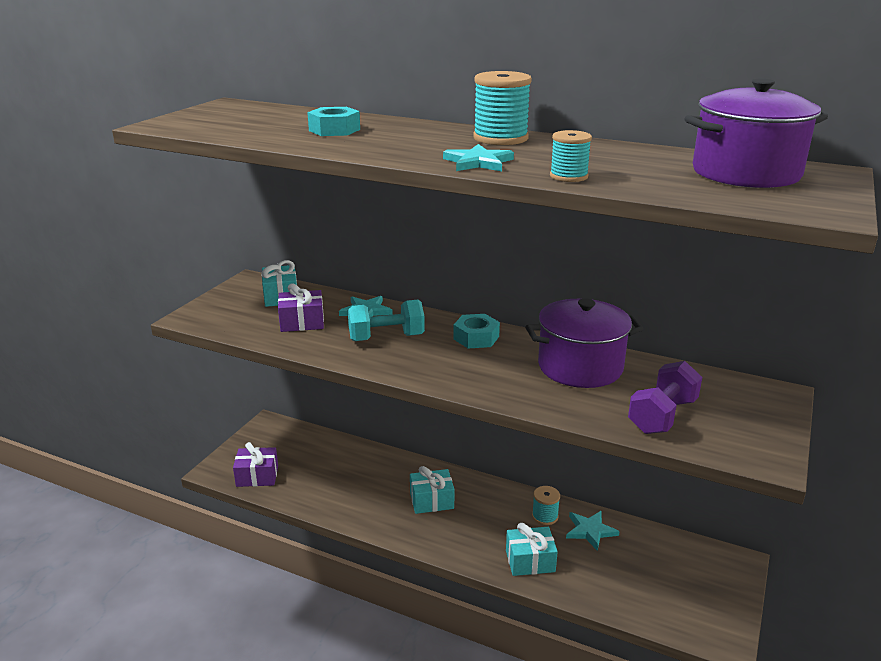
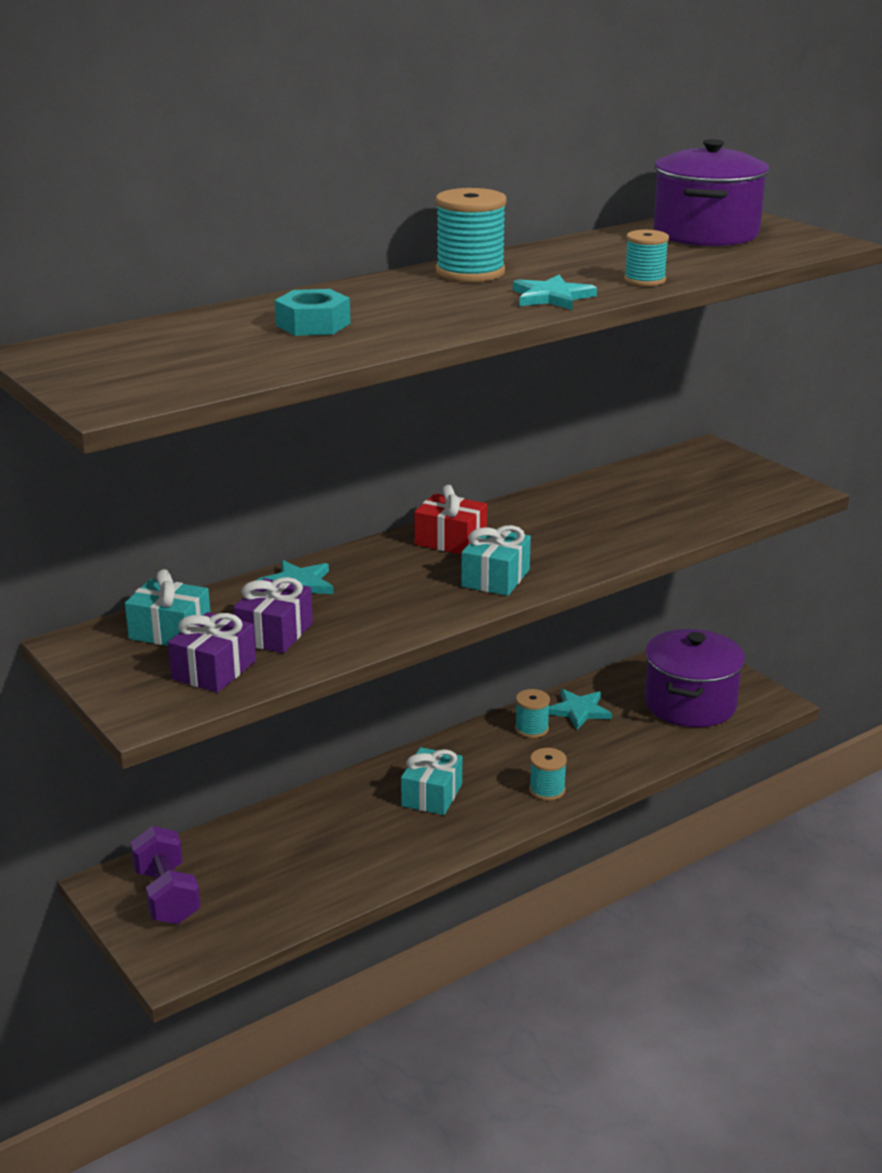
camera: 60 degrees left, 0 degrees up
purple gift [233,442,278,487] -> purple gift moved to [168,612,256,693]
turquoise dumbbell [348,300,425,341] -> none
turquoise nut [453,314,500,348] -> red gift [414,485,487,555]
turquoise gift [506,523,558,576] -> turquoise gift moved to [461,525,531,596]
purple pot [525,299,643,388] -> purple pot moved to [645,629,745,727]
purple dumbbell [628,361,702,434] -> purple dumbbell moved to [130,826,200,924]
none -> turquoise spool [529,748,567,801]

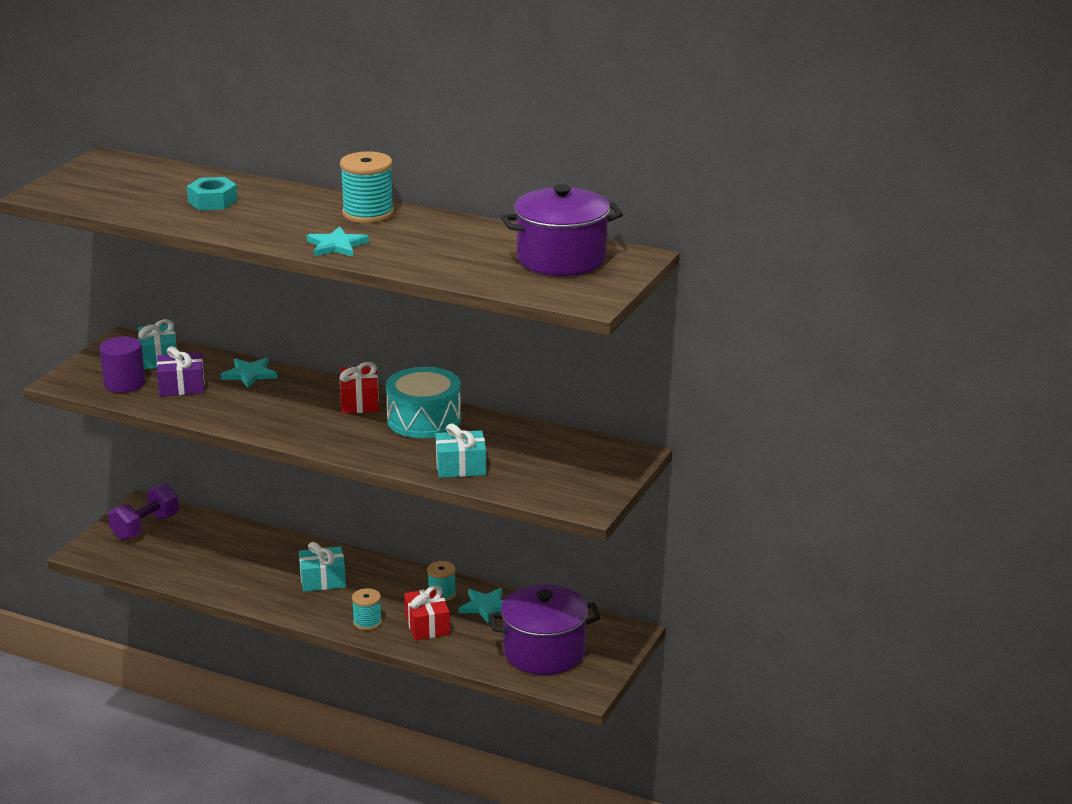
camera: 60 degrees right, 0 degrees up
purple gift [168,612,256,693] -> purple cylinder [100,336,145,393]
turquoise gift [461,525,531,596] -> turquoise gift moved to [435,423,486,478]
turquoise spool [624,230,669,286] -> none
none -> turquoise drum [386,367,461,438]
none -> red gift [404,586,450,640]

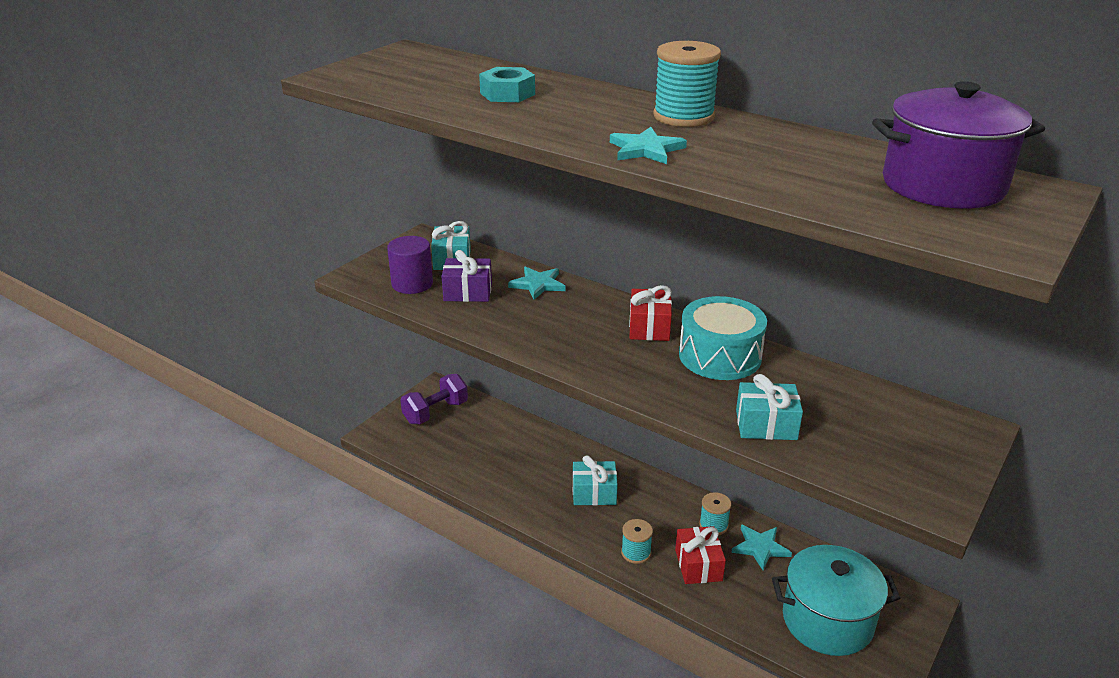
camera: 10 degrees right, 5 degrees up
purple pot [489,584,600,675] -> turquoise pot [772,545,900,656]

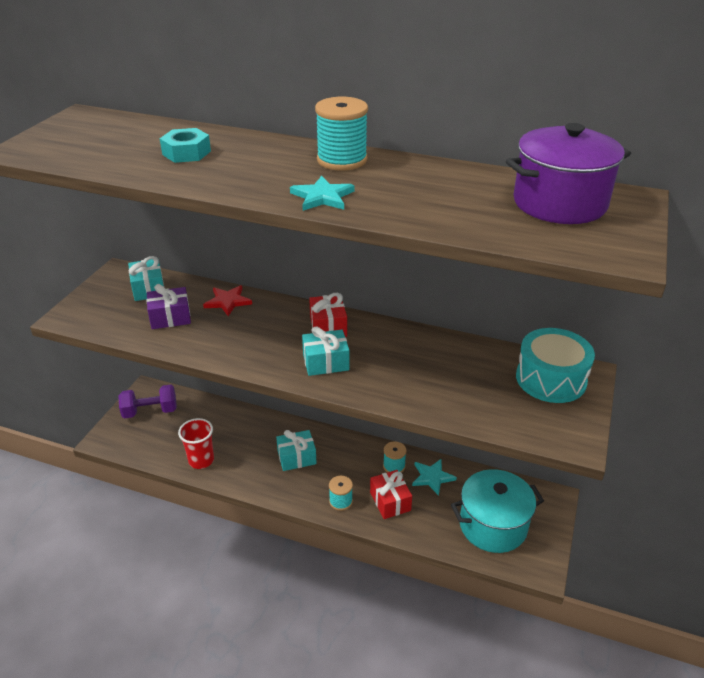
camera: 15 degrees left, 5 degrees up
purple cylinder [387,236,433,294] -> none
purple dumbbell [400,374,468,424] -> purple dumbbell turned 45 degrees clockwise [118,385,177,419]
turquoise star [508,266,566,300] -> red star [203,285,252,316]
turquoise drum [679,296,767,380] -> turquoise drum moved to [516,328,595,403]
turquoise gift [736,374,803,440] -> turquoise gift moved to [302,326,350,376]
none -> red cup [178,418,214,469]

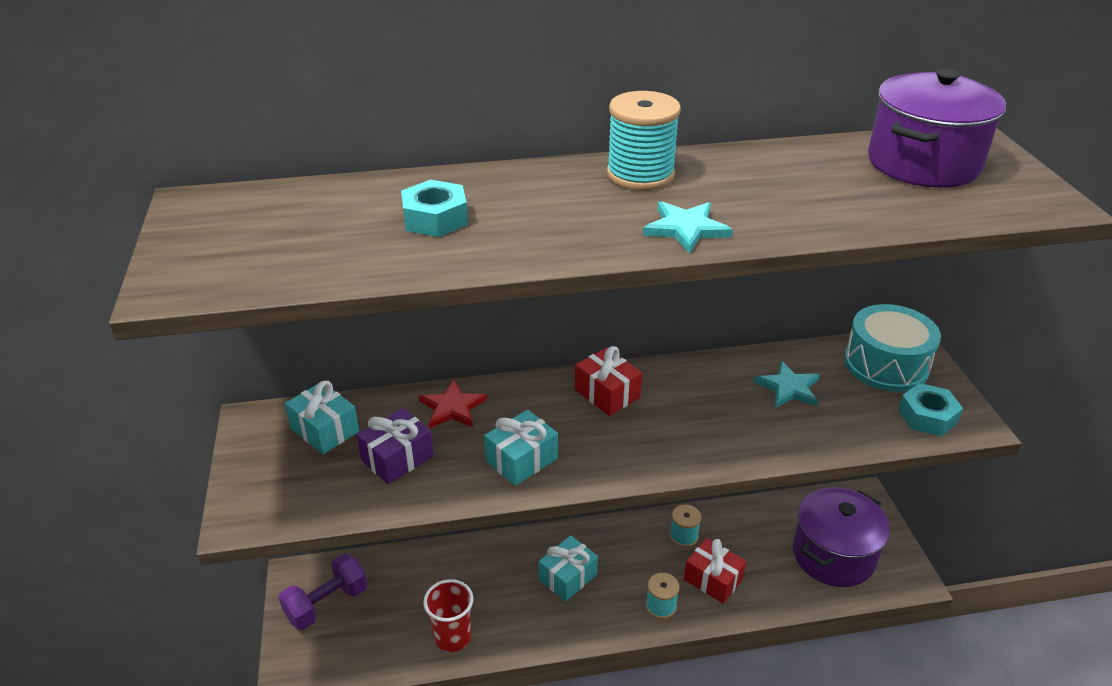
camera: 30 degrees left, 0 degrees up
turquoise gift [302,326,350,376] -> turquoise gift moved to [484,410,558,486]
turquoise star [412,459,457,496] -> turquoise star moved to [754,361,820,408]
turquoise pot [451,469,544,553] -> purple pot [793,487,890,587]
none -> turquoise nut [898,383,963,436]

